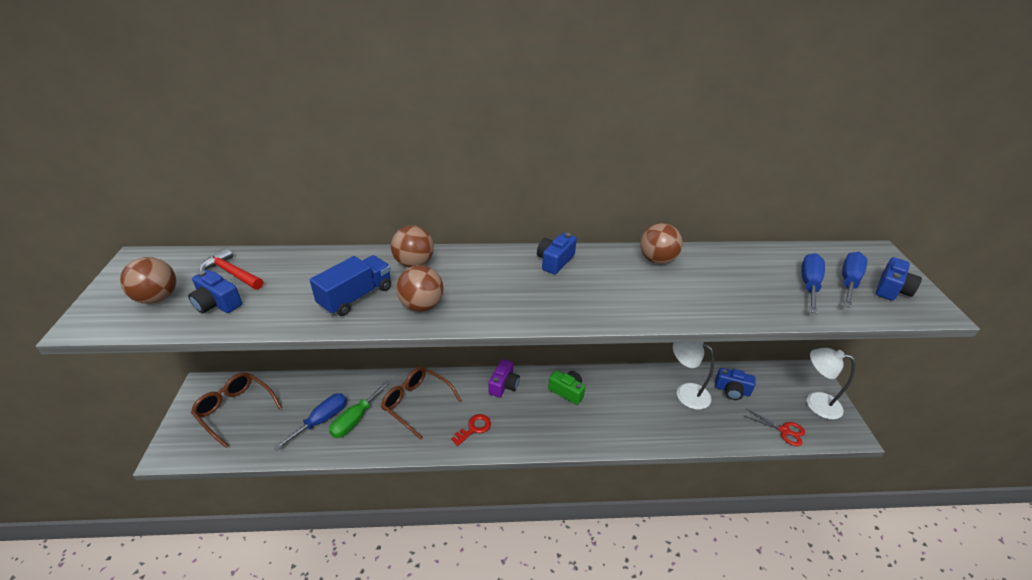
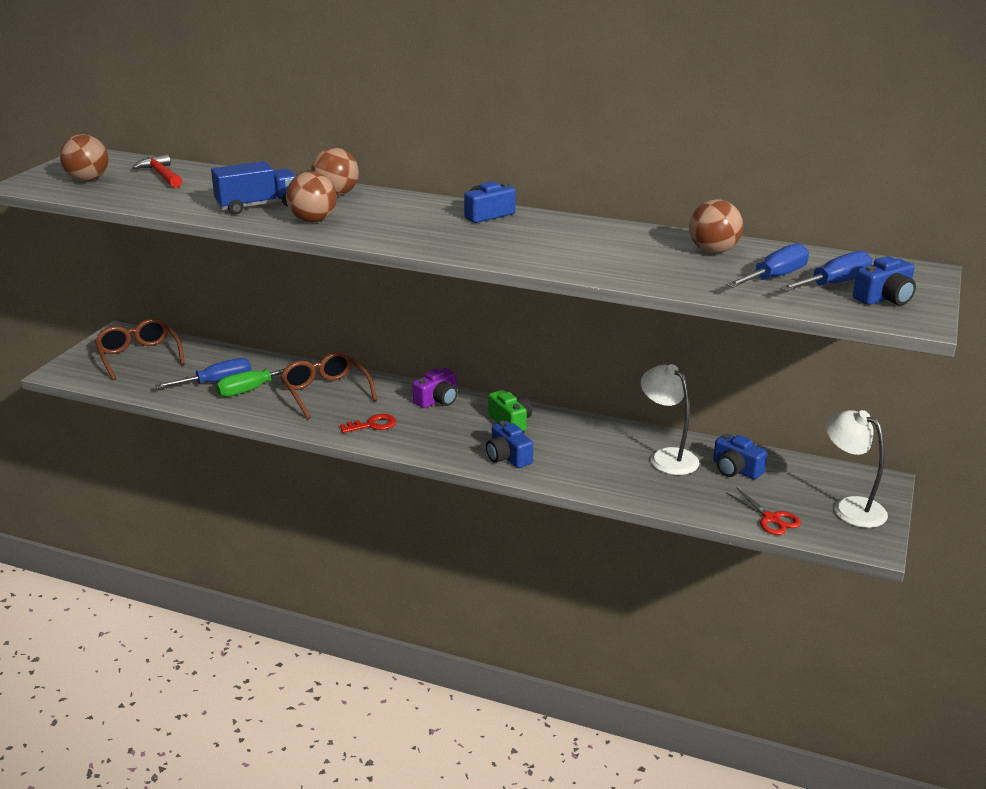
camera: 25 degrees right, 10 degrees down
blue camera [188,270,242,313] -> blue camera moved to [486,421,533,468]
brown ball [640,223,683,264] -> brown ball moved to [689,199,743,253]

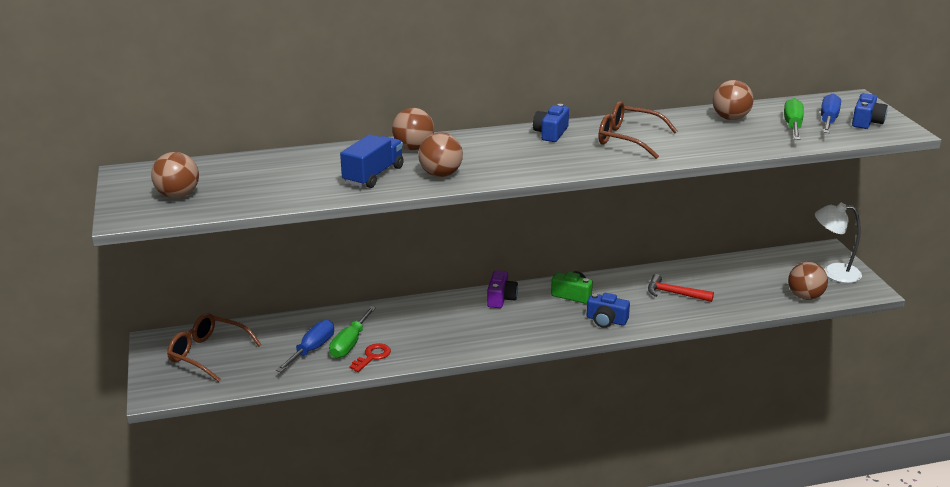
camera: 35 degrees left, 0 degrees up
red hammer [132,154,182,188] -> red hammer moved to [648,274,714,302]
brown glasses [280,351,377,419] -> brown glasses moved to [598,101,677,159]
red key [340,414,396,433] -> red key moved to [349,343,391,372]
white lamp [641,364,699,475] -> none
blue camera [713,434,767,479] -> none
red scissors [726,487,801,535] -> brown ball [788,262,828,300]
blue screwdriver [727,243,809,288] -> green screwdriver [784,98,804,140]

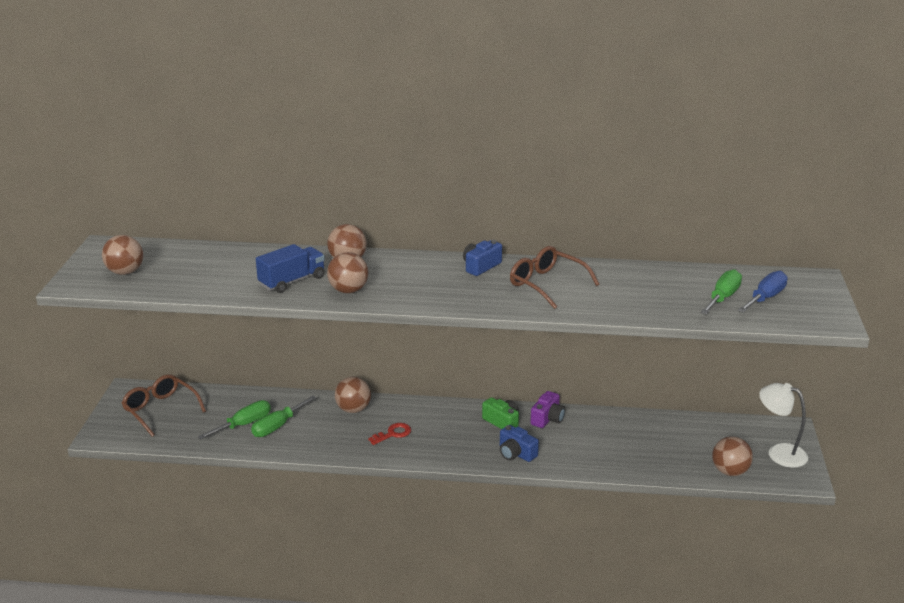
camera: 20 degrees right, 0 degrees up
blue screwdriver [276,320,334,372] -> green screwdriver [198,400,271,439]
red key [349,343,391,372] -> red key moved to [368,423,411,445]
purple camera [487,270,518,308] -> purple camera moved to [531,391,565,428]
red hammer [648,274,714,302] -> none
brown ball [712,80,754,120] -> brown ball moved to [335,377,371,413]
blue camera [852,93,888,129] -> none

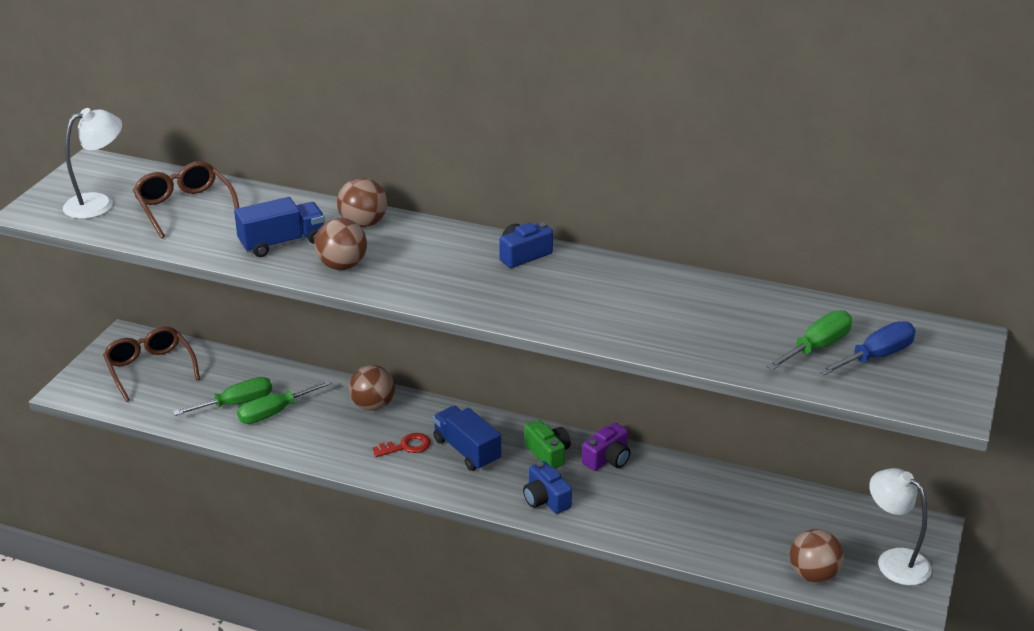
camera: 15 degrees right, 5 degrees up
brown ball [102,235,143,275] -> white lamp [63,108,122,219]
brown glasses [510,246,600,309] -> brown glasses moved to [133,161,239,238]
none -> blue truck [433,406,501,471]

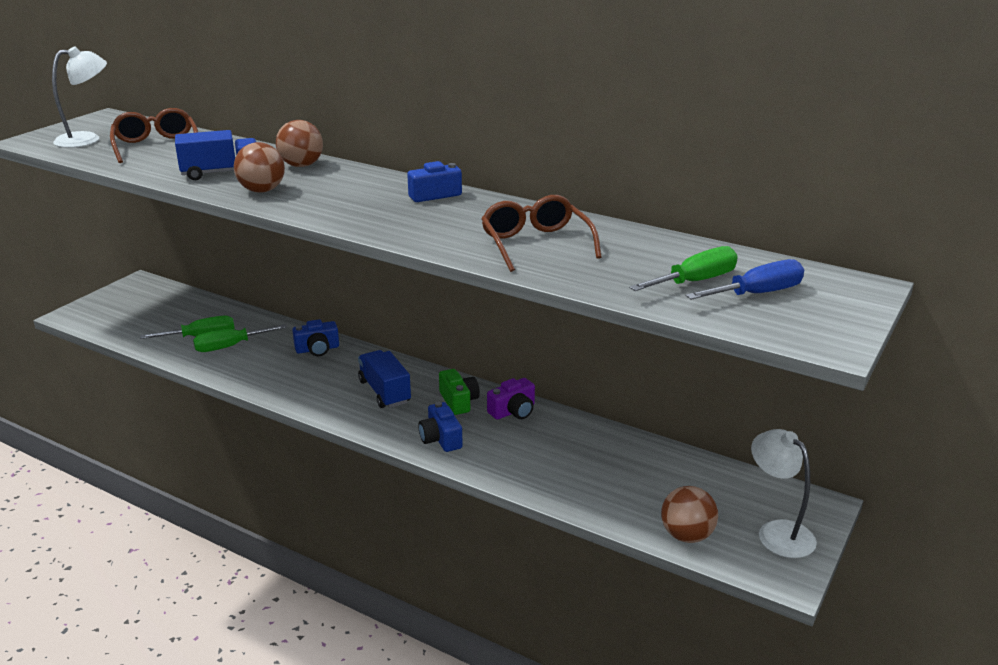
camera: 10 degrees right, 5 degrees down
brown glasses [103,327,200,402] -> brown glasses moved to [481,195,602,272]
brown ball [349,365,395,411] -> blue camera [292,319,339,356]
red key [373,433,430,457] -> none

